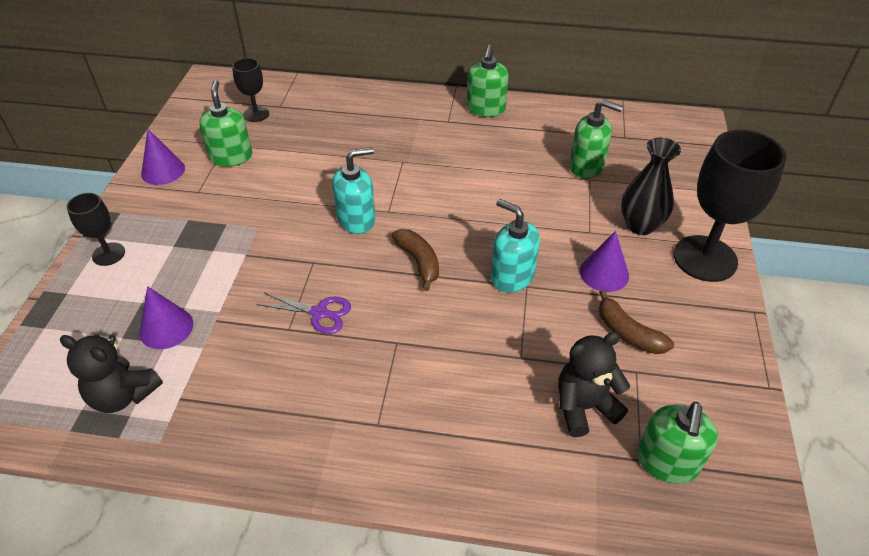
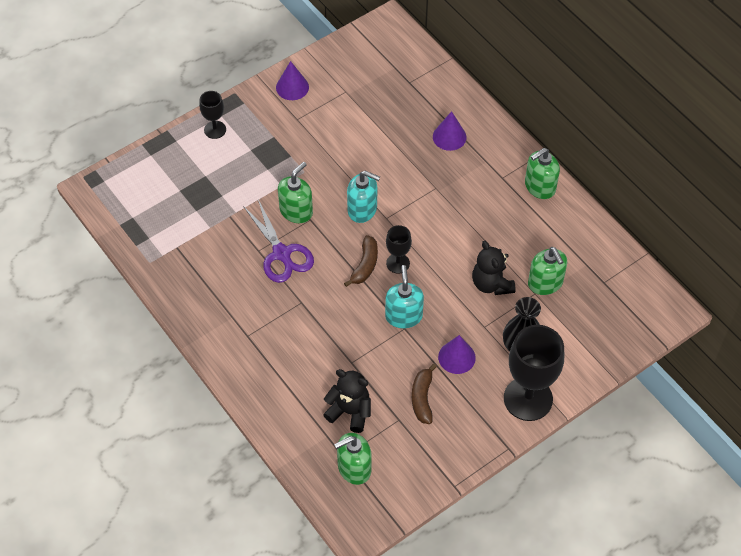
camera: 45 degrees right, 10 degrees up
black teddy bear [60,334,163,413] -> black teddy bear moved to [472,241,516,295]
purple cone [140,286,193,349] -> purple cone moved to [433,111,467,151]
green soap dispenser [199,80,252,167] -> green soap dispenser moved to [278,162,313,223]
black goblet [232,58,269,122] -> black goblet moved to [386,225,412,274]
purple scissors [257,292,351,334] -> purple scissors [243,200,314,283], size x1.57

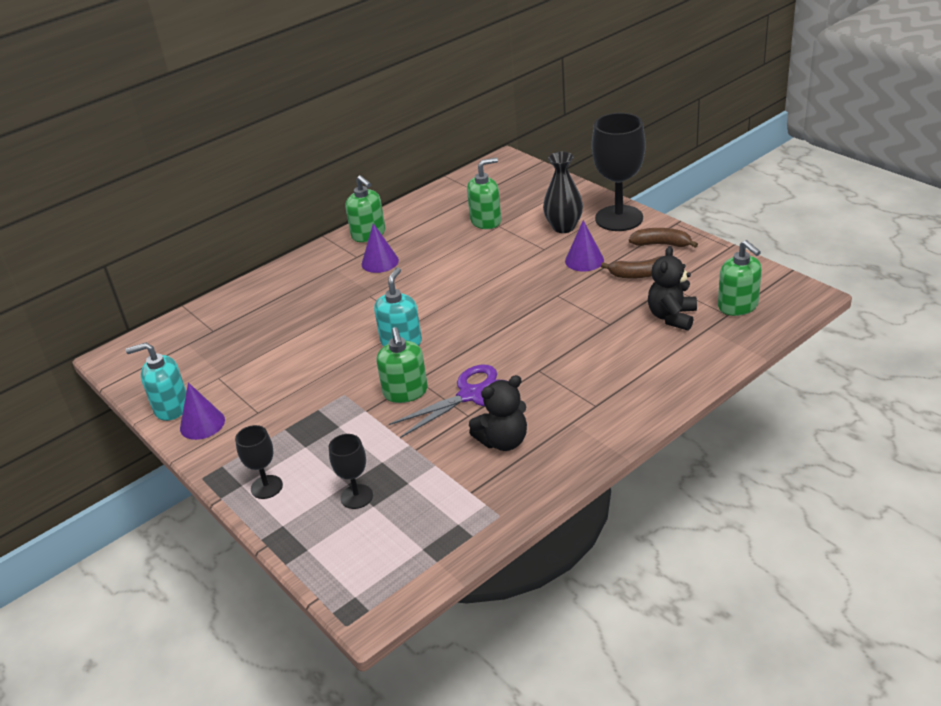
camera: 90 degrees left, 20 degrees down
green soap dispenser [278,162,313,223] -> green soap dispenser turned 135 degrees counterclockwise [377,327,428,403]
brown banana [344,235,378,287] -> brown banana moved to [629,228,698,248]
turquoise soap dispenser [385,265,424,328] -> turquoise soap dispenser moved to [126,342,186,421]
black goblet [386,225,412,274] -> black goblet moved to [329,434,373,509]
purple cone [433,111,467,151] -> purple cone moved to [361,223,399,273]
black teddy bear [472,241,516,295] -> black teddy bear moved to [469,375,527,451]

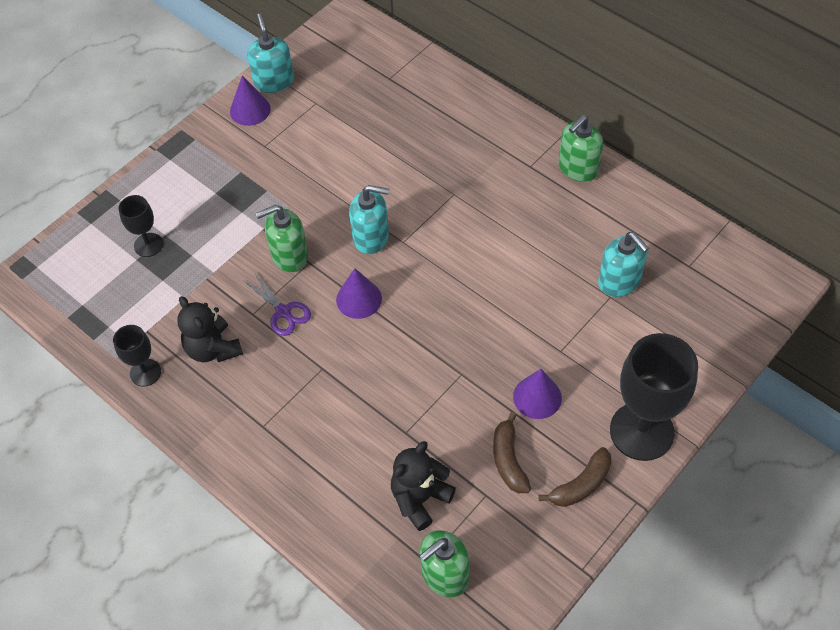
camera: 80 degrees right, 20 degrees up
black goblet [235,425,283,499] -> black goblet moved to [113,325,161,387]
purple cone [361,223,399,273] -> purple cone moved to [336,268,382,319]
purple scissors [389,365,498,438] -> purple scissors [243,274,311,336], size x0.64
green soap dispenser [467,157,501,229] -> turquoise soap dispenser [598,232,649,297]
black vase [543,152,583,233] -> none
brown banana [629,228,698,248] -> brown banana turned 45 degrees clockwise [538,447,612,507]
black teddy bear [648,246,697,331] -> black teddy bear turned 60 degrees counterclockwise [391,441,456,531]

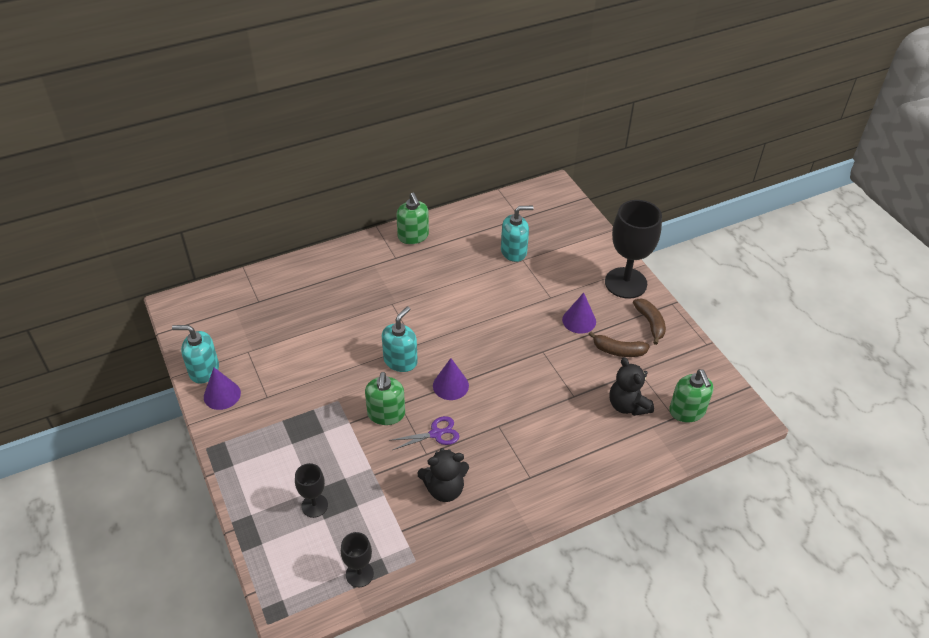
camera: 70 degrees left, 10 degrees down
black goblet [113,325,161,387] -> black goblet moved to [341,532,374,587]

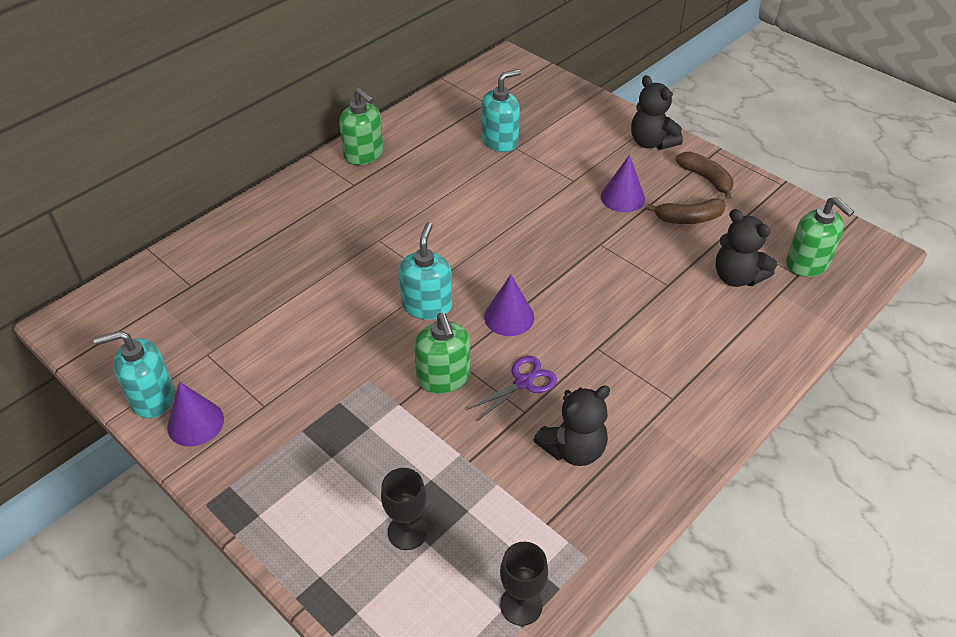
camera: 20 degrees left, 0 degrees up
black goblet [605,200,662,299] -> black teddy bear [631,75,683,150]

